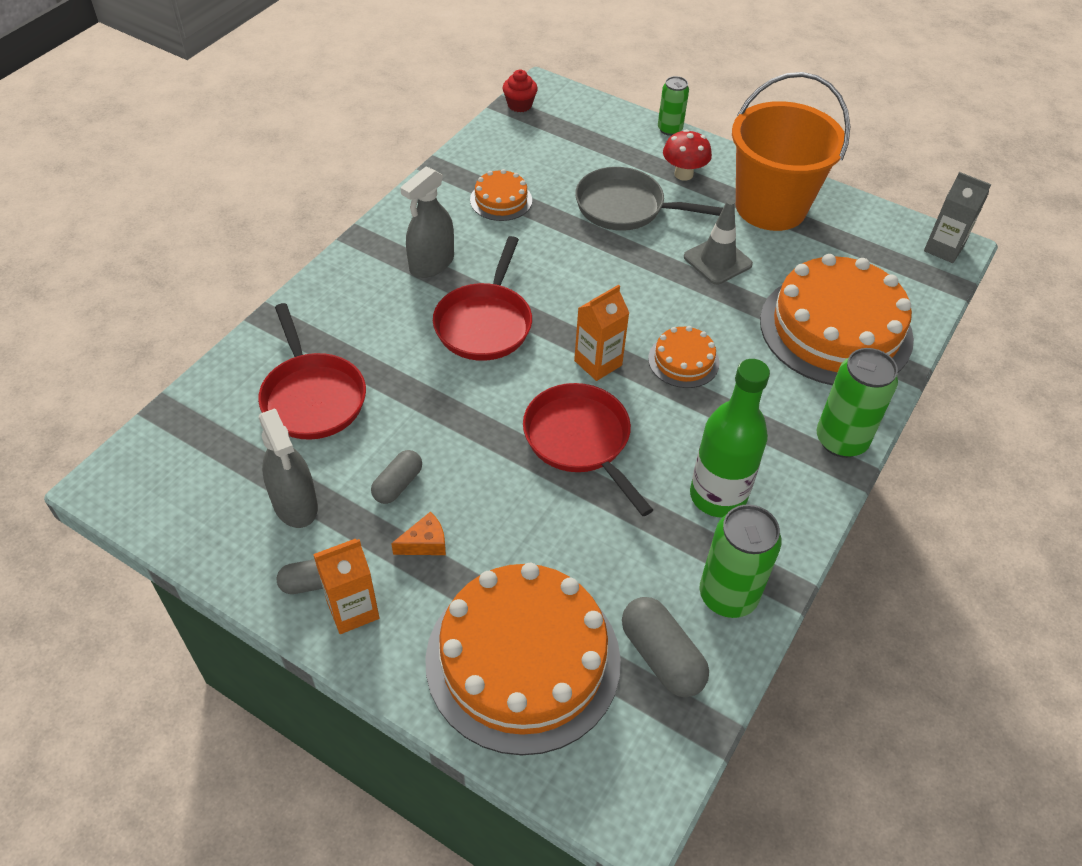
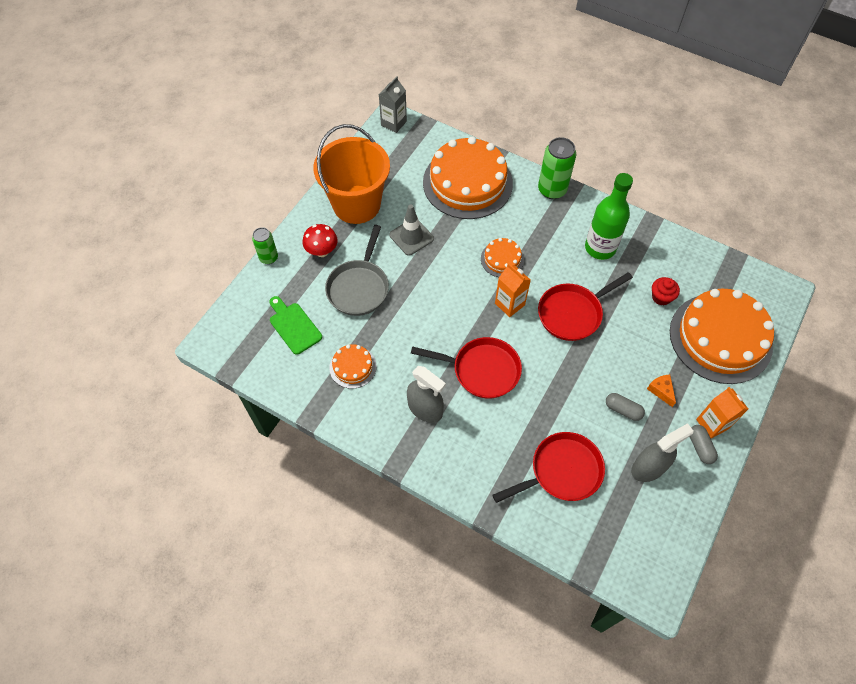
camera: 90 degrees left, 10 degrees up
red cupcake [503,70,538,112] -> red cupcake moved to [652,277,680,306]
grey capsule [622,597,709,697] -> none
green can [699,504,781,618] -> none
none -> green cutting board [269,296,322,355]

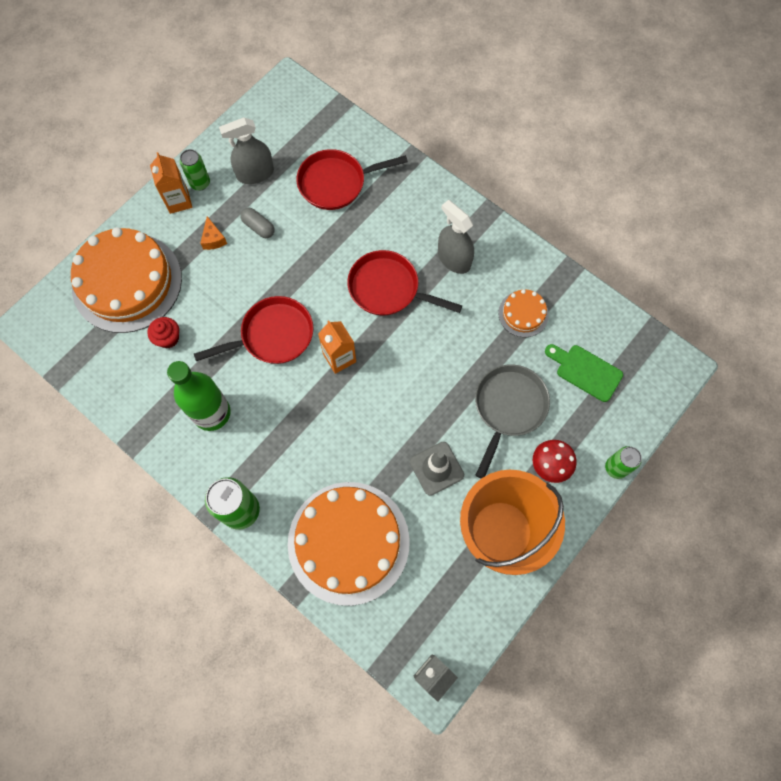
camera: 170 degrees left, 10 degrees up
green cutting board [269,296,322,355] -> green cutting board turned 150 degrees clockwise [545,344,623,402]
orange cake [481,238,524,277] -> none
grey capsule [689,425,718,464] -> green can [180,149,210,191]

